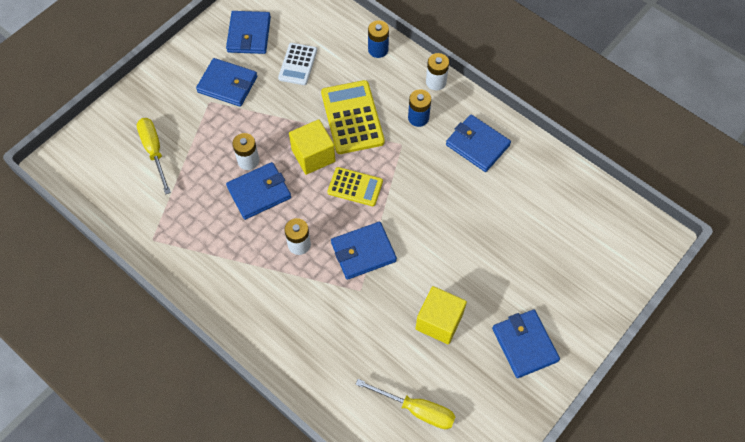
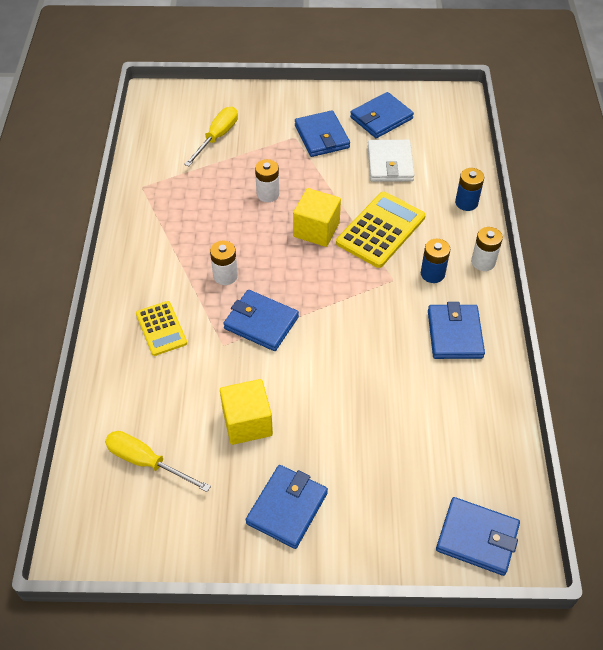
camera: 50 degrees right, 10 degrees down
blue wallet [226,162,291,220] -> blue wallet moved to [436,497,520,576]
white calculator [278,43,317,85] -> white wallet [368,140,414,182]
yellow calculator [327,167,383,206] -> yellow calculator moved to [136,301,187,356]
yellow screwdriver [355,379,456,429] -> yellow screwdriver turned 135 degrees clockwise [105,431,211,492]

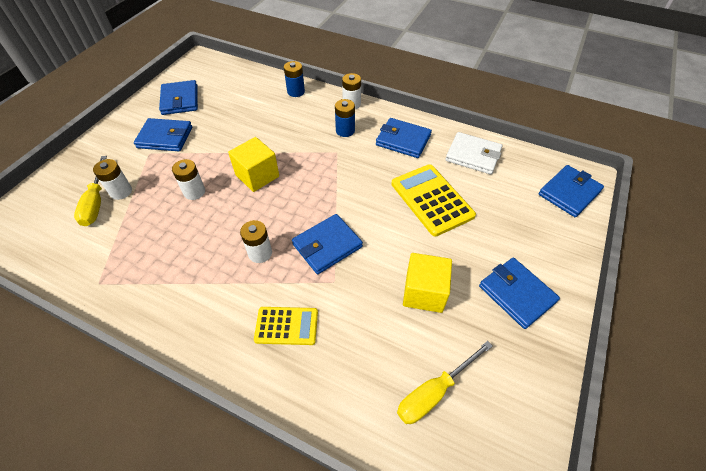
camera: 65 degrees left, 0 degrees up
yellow screwdriver [184,107,238,166] -> yellow screwdriver turned 150 degrees counterclockwise [74,156,107,226]
yellow calculator [336,192,426,268] -> yellow calculator moved to [391,164,476,237]
white wallet [368,140,414,182] -> white wallet moved to [446,132,502,174]
none -> white battery [93,159,132,200]

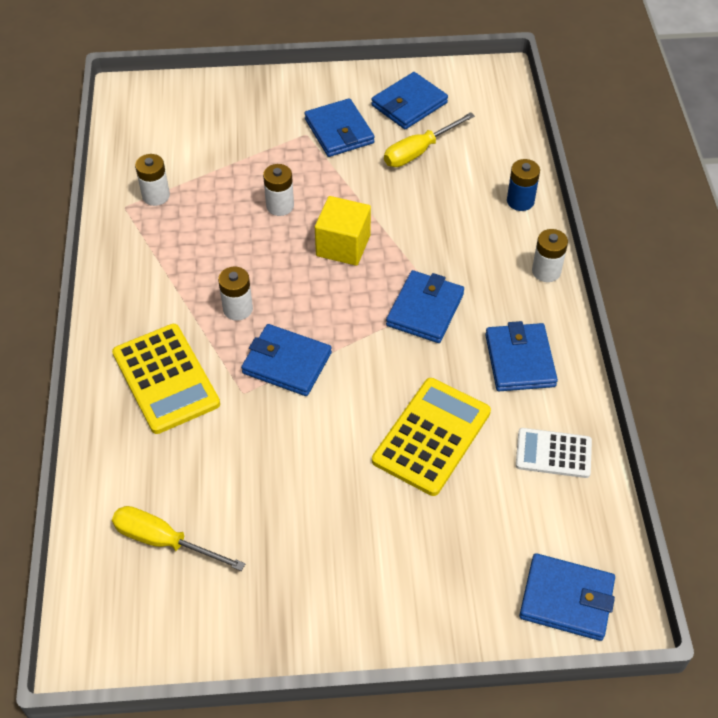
camera: 60 degrees right, 0 degrees up
yellow screwdriver [74,156,107,226] -> yellow screwdriver moved to [384,112,475,167]
white battery [93,159,132,200] -> white battery moved to [135,154,170,206]
yellow calculator [254,307,318,345] -> yellow calculator [112,324,220,434], size x1.62
blue battery [335,99,355,137] -> none
yellow cube [403,253,452,313] -> none
white wallet [446,132,502,174] -> white calculator [516,428,592,478]
blue wallet [479,257,560,329] -> blue wallet moved to [386,270,464,343]

